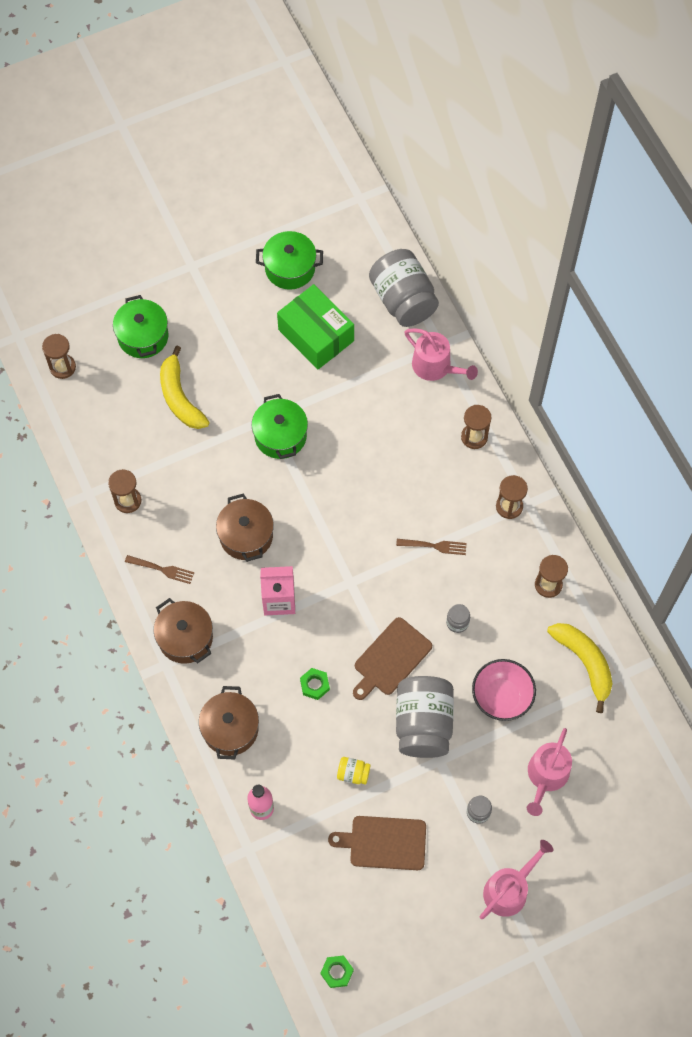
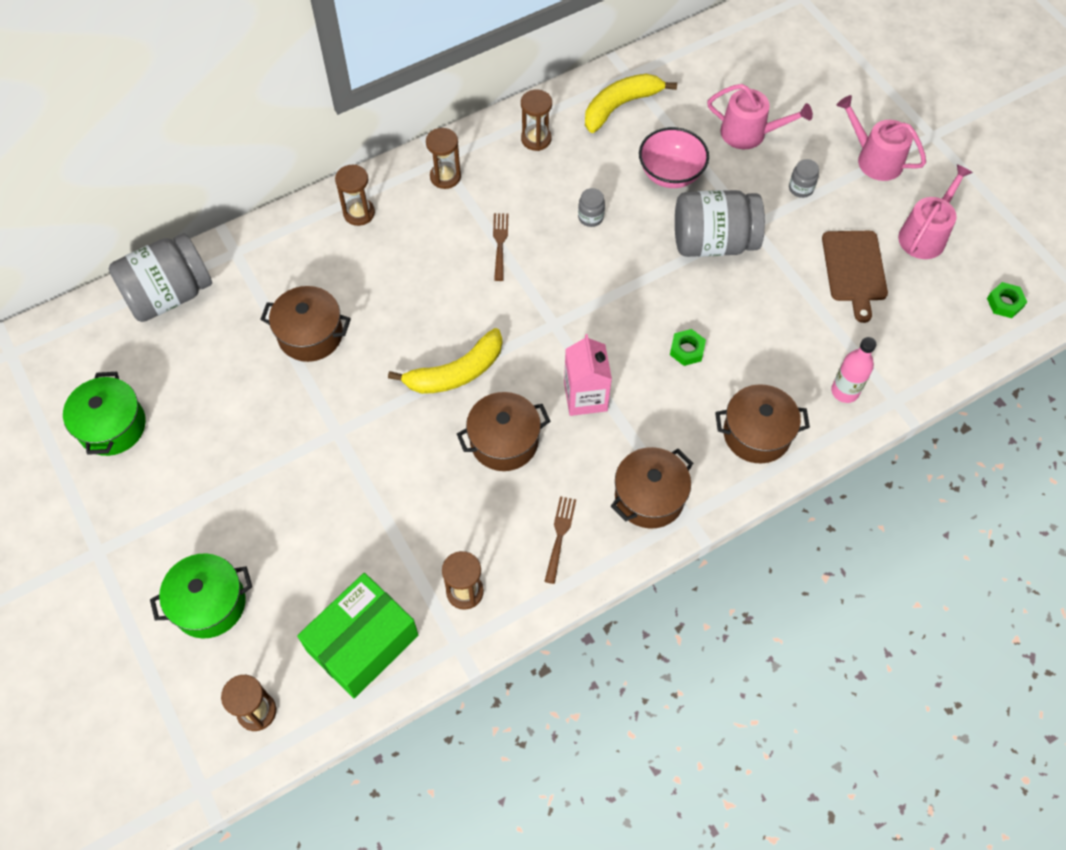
camera: 95 degrees left, 5 degrees down
yellow banana [160,345,210,429] -> yellow banana moved to [388,328,502,394]
green pot [252,394,308,459] -> none
green box [277,284,354,369] -> green box moved to [297,573,418,698]
yellow jar [337,757,371,785] -> none
brown cutting board [353,617,432,700] -> none
pink watering can [404,328,478,381] -> pink watering can moved to [898,164,973,259]
none -> brown pot [260,286,351,362]

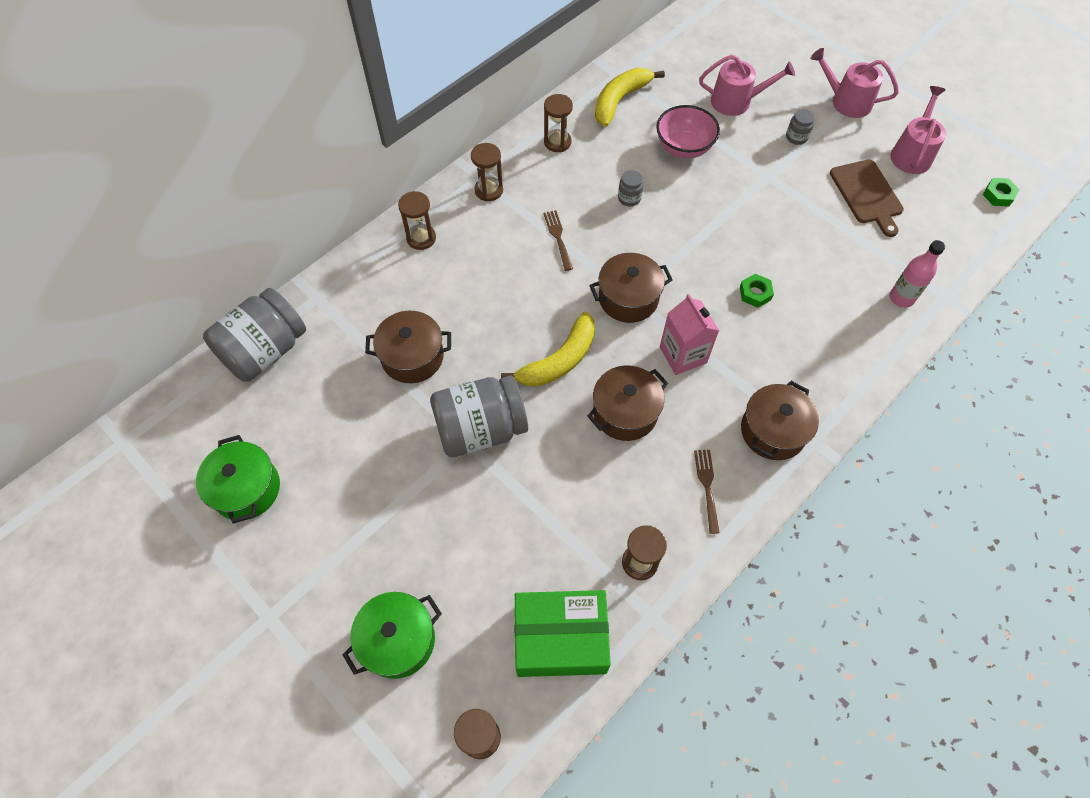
camera: 15 degrees left, 0 degrees up
green box [297,573,418,698] -> green box turned 60 degrees clockwise [515,590,611,677]
grey jar [675,190,765,257] -> grey jar moved to [430,376,528,457]
brown pot [715,384,810,464] -> brown pot moved to [589,253,673,323]

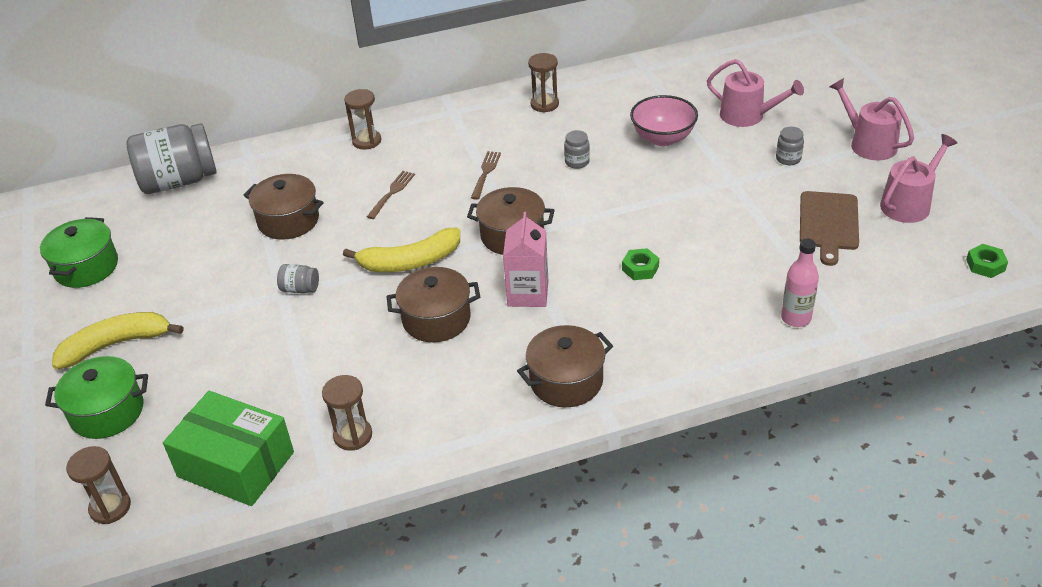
camera: 30 degrees right, 20 degrees down
grey jar [430,376,528,457] -> grey jar [277,264,319,293], size x0.42
brown hourglass [471,143,503,201] -> none
yellow banana [595,68,665,127] -> yellow banana moved to [52,312,183,370]
brown fork [694,450,720,534] -> brown fork moved to [367,171,415,219]

